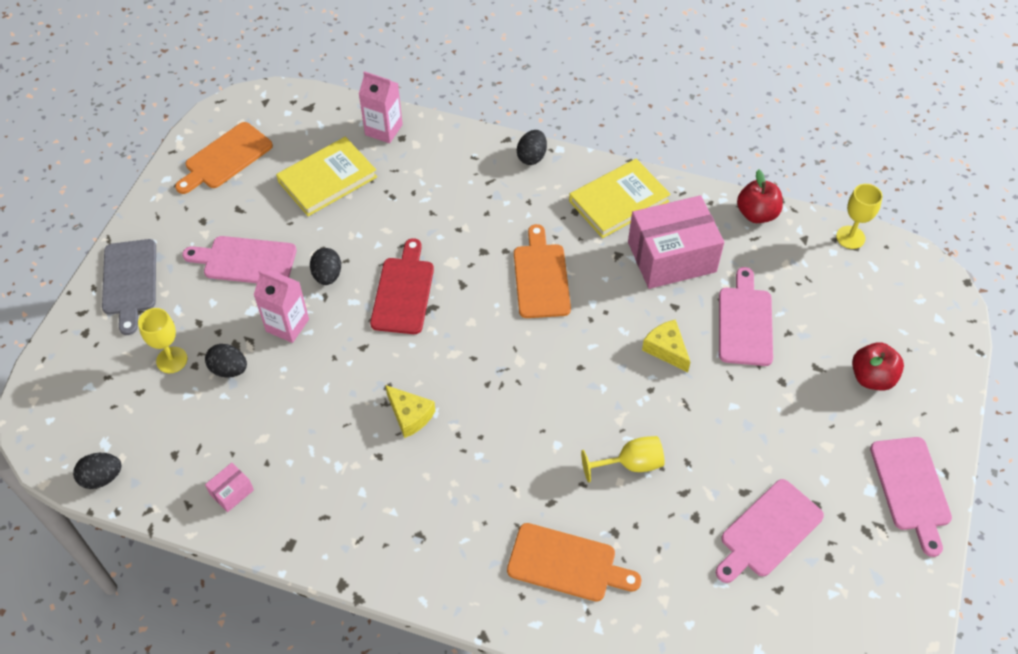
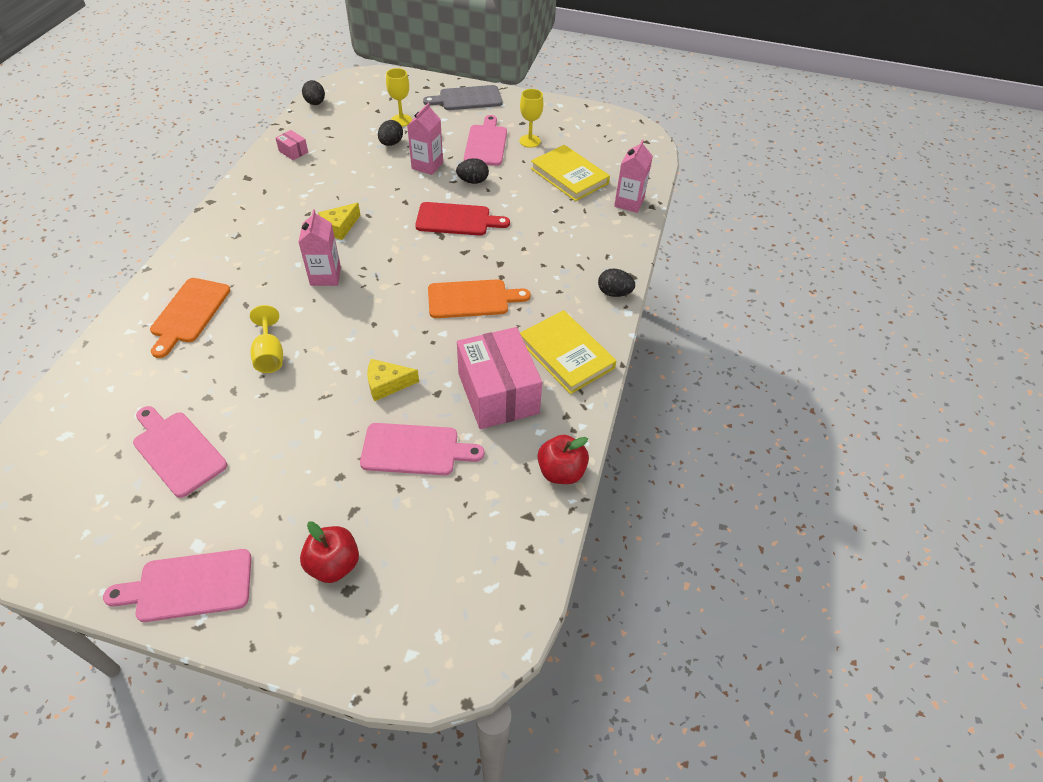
camera: 85 degrees right, 5 degrees down
orange cutting board [175,122,273,194] -> none
yellow cheese [642,319,691,372] -> yellow cheese turned 150 degrees counterclockwise [367,359,419,401]
yellow goblet [836,184,883,249] -> yellow goblet moved to [519,89,543,148]
none -> pink carton [298,209,341,286]

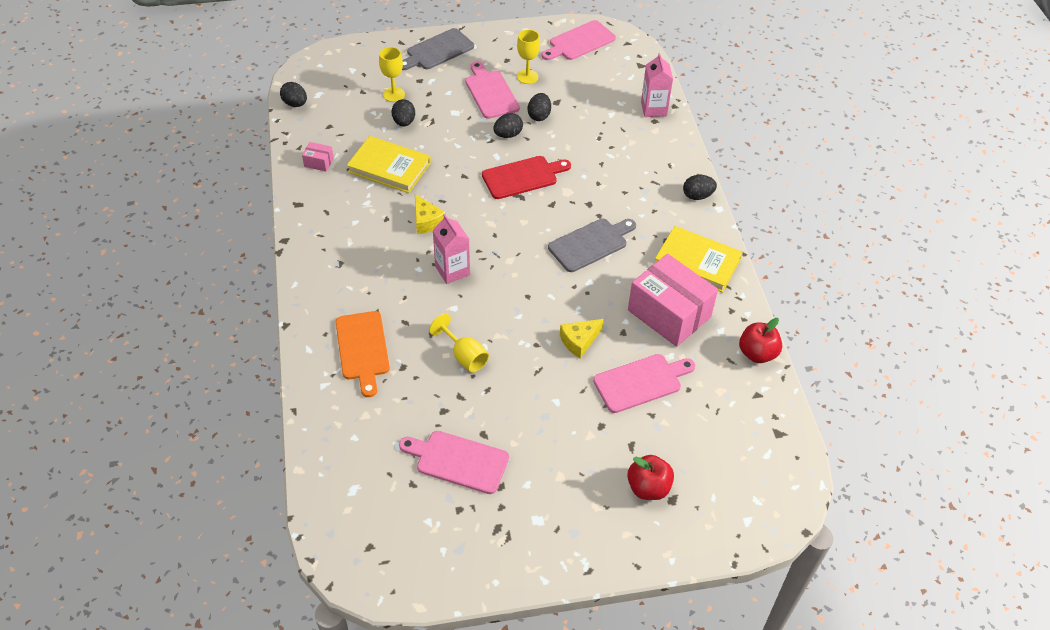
camera: 25 degrees left, 0 degrees up
pink cutting board [103,549,252,622] -> pink cutting board moved to [542,20,616,60]
yellow cheese [318,203,361,240] -> yellow cheese turned 45 degrees counterclockwise [415,194,446,234]
pink carton [407,103,443,175] -> none
orange cutting board [428,279,531,318] -> grey cutting board [548,219,636,272]
yellow book [531,145,610,201] -> yellow book moved to [347,136,431,193]
none -> black egg [528,93,551,121]

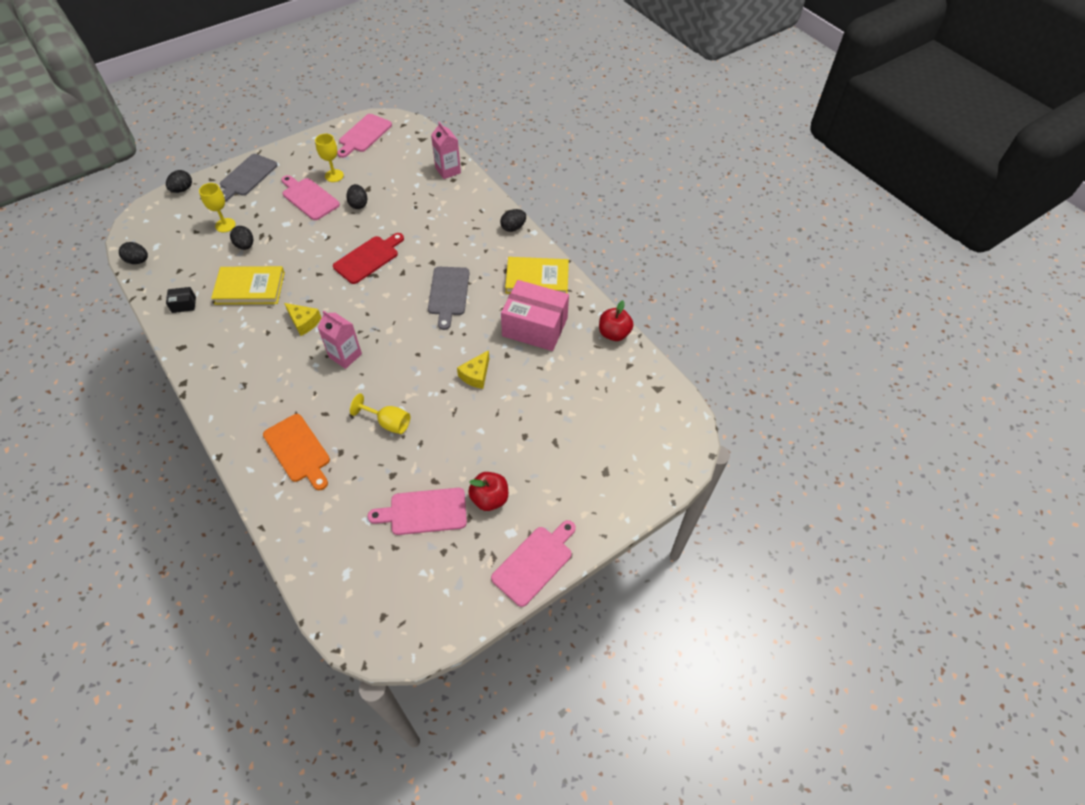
camera: 25 degrees left, 5 degrees up
pink box [302,142,334,171] -> black box [166,287,196,313]
black egg [493,113,523,138] -> black egg moved to [166,170,192,193]
grey cutting board [548,219,636,272] -> grey cutting board turned 150 degrees clockwise [428,267,469,330]
pink cutting board [593,354,695,413] -> pink cutting board moved to [491,520,576,607]
red apple [627,455,674,500] -> red apple moved to [468,472,508,511]

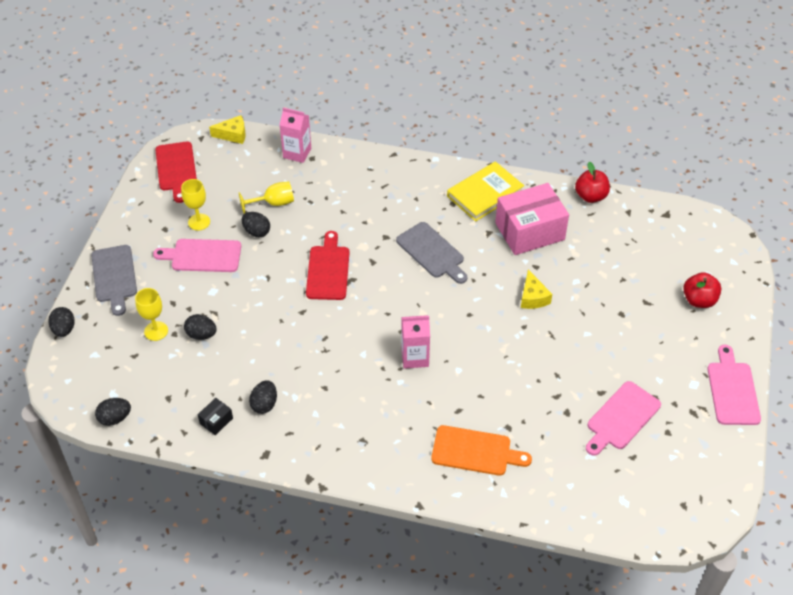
camera: 40 degrees left, 5 degrees down
yellow book [211,266,285,305] -> none
yellow cheese [284,303,321,336] -> yellow cheese moved to [209,115,245,144]
pink cutting board [337,114,392,158] -> red cutting board [155,141,197,203]
yellow goblet [350,393,410,434] -> yellow goblet moved to [239,181,294,214]
red apple [468,472,508,511] -> red apple moved to [683,272,722,308]
black egg [500,209,526,232] -> black egg moved to [249,381,277,414]

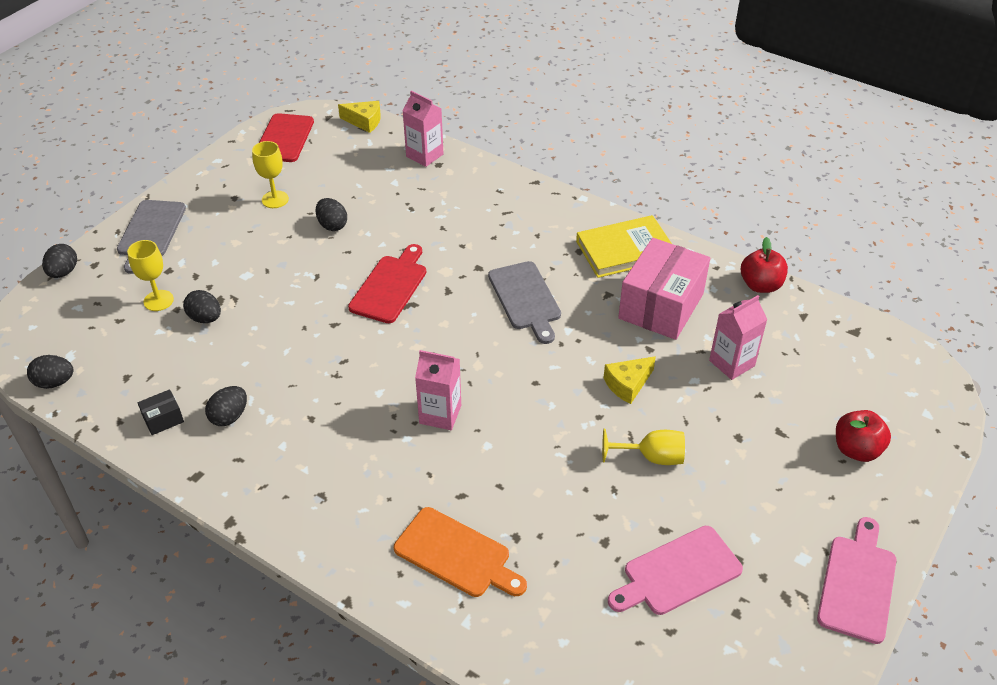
camera: 20 degrees right, 5 degrees down
pink cutting board [153,239,241,272] -> none
yellow goblet [239,181,294,214] -> yellow goblet moved to [602,429,685,465]
pink box [495,183,569,255] -> pink box turned 60 degrees counterclockwise [618,238,710,340]
yellow cheese [521,270,552,309] -> yellow cheese turned 45 degrees clockwise [604,356,656,404]
none -> pink carton [709,295,767,380]

